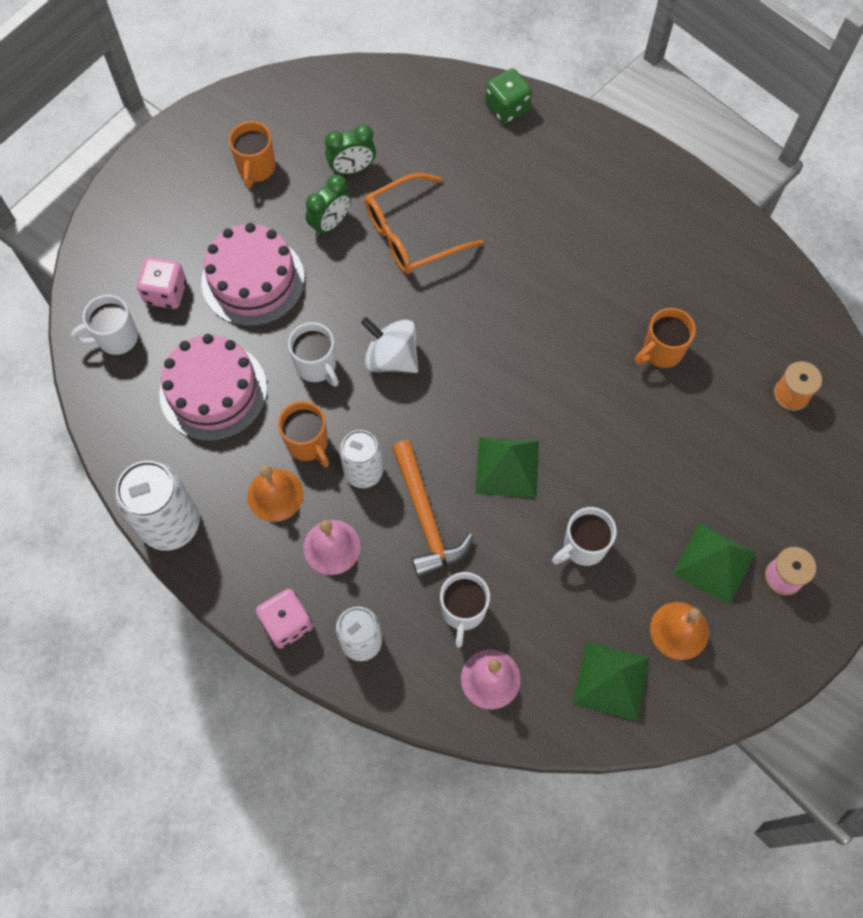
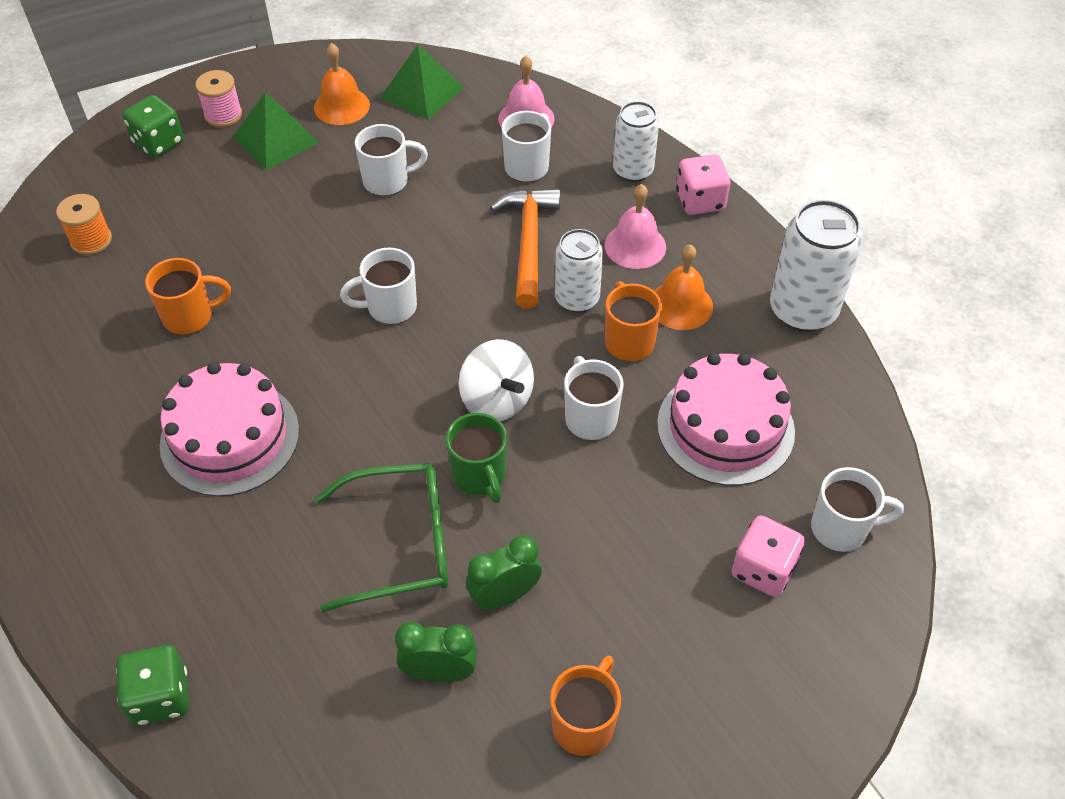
camera: 160 degrees left, 15 degrees down
pink cake [201,223,305,326] -> pink cake moved to [159,362,299,497]
orange glasses [365,173,483,274] -> green glasses [315,463,449,612]
green pyramid [475,437,539,498] -> none
none -> green dice [122,95,184,158]
none -> white mug [340,248,417,324]
none -> green mug [446,413,507,503]

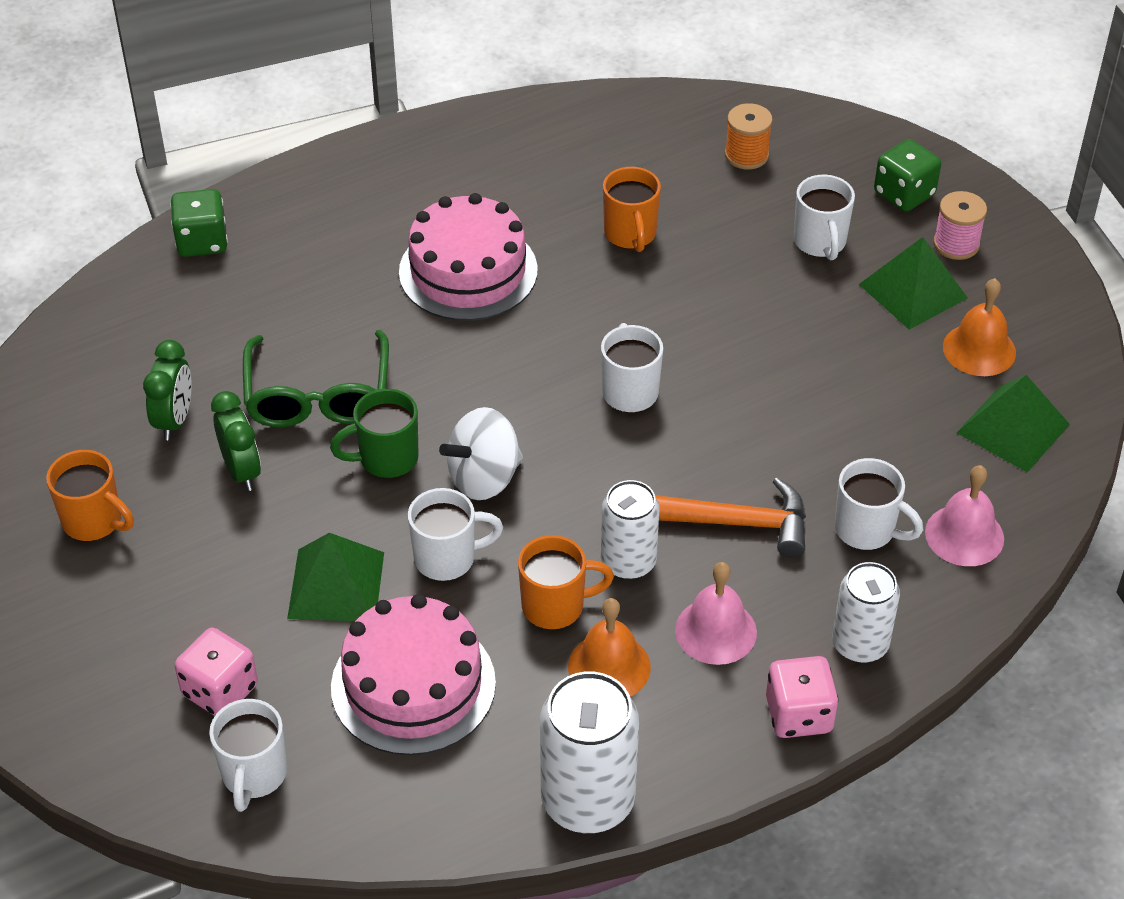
camera: 95 degrees right, 5 degrees down
white mug [355,124,428,196] -> white mug moved to [794,175,855,260]
none -> green pyramid [287,533,384,621]

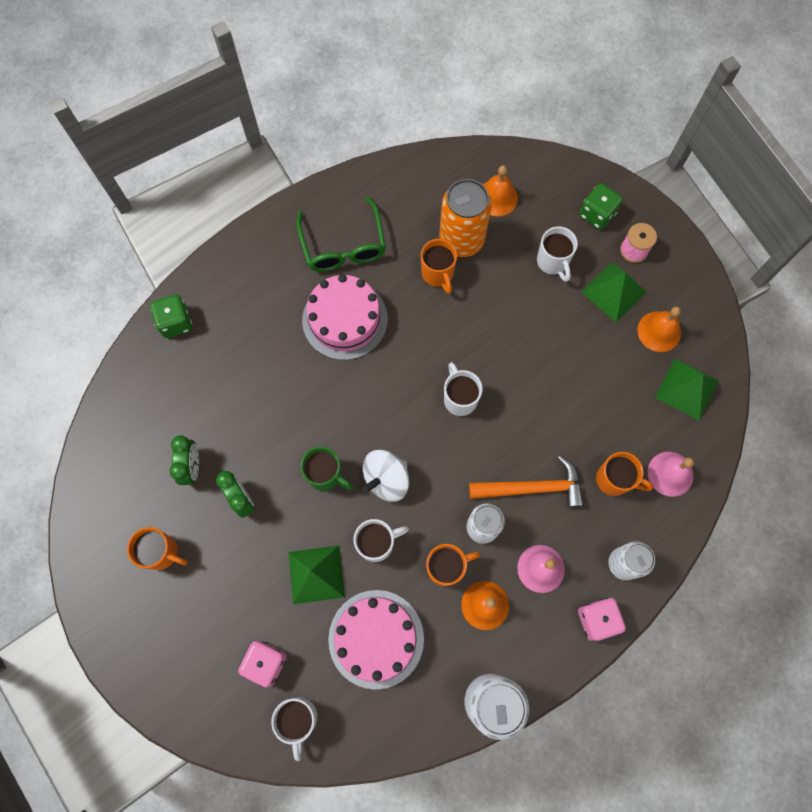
camera: 10 degrees left, 25 degrees up
green glasses [243,330,389,427] -> green glasses moved to [296,196,386,272]
green mug [330,389,418,478] -> green mug turned 120 degrees counterclockwise [301,447,353,491]
orange spool [725,103,773,170] -> orange bell [483,165,518,216]
white mug [835,458,923,550] -> orange mug [596,452,653,496]
none -> orange can [439,179,492,257]

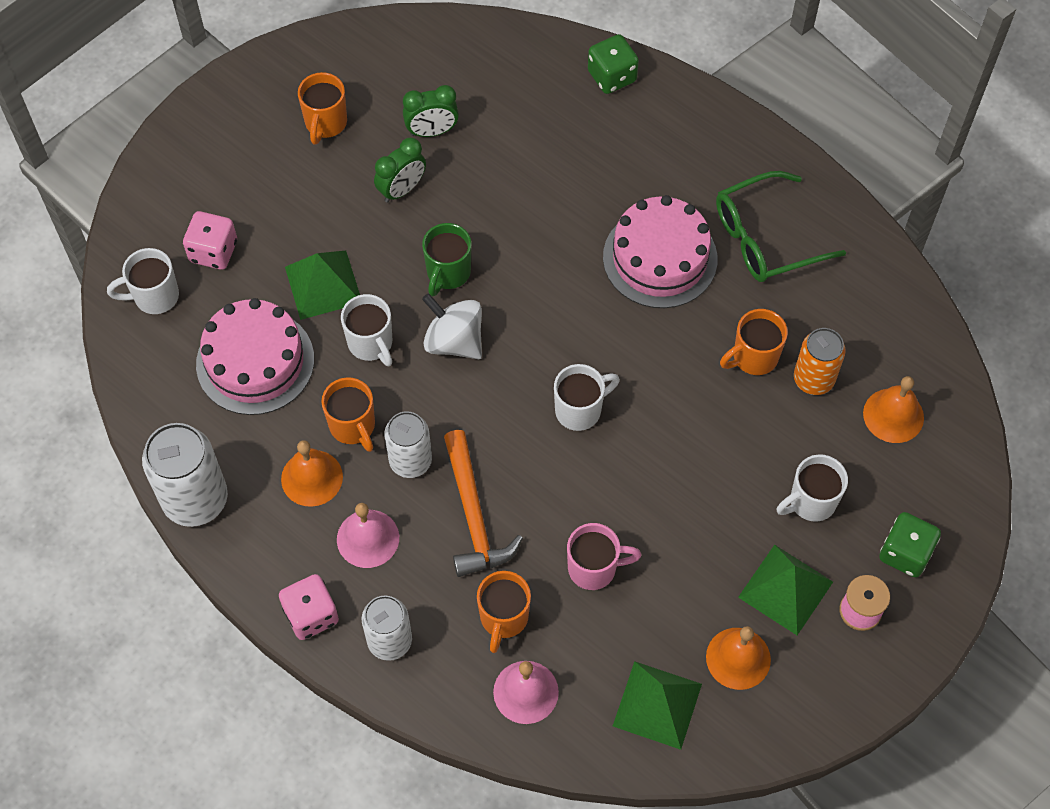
camera: 80 degrees right, 10 degrees down
orange can [439,179,492,257] -> orange can [794,328,846,395], size x0.65
none -> pink mug [567,523,642,590]

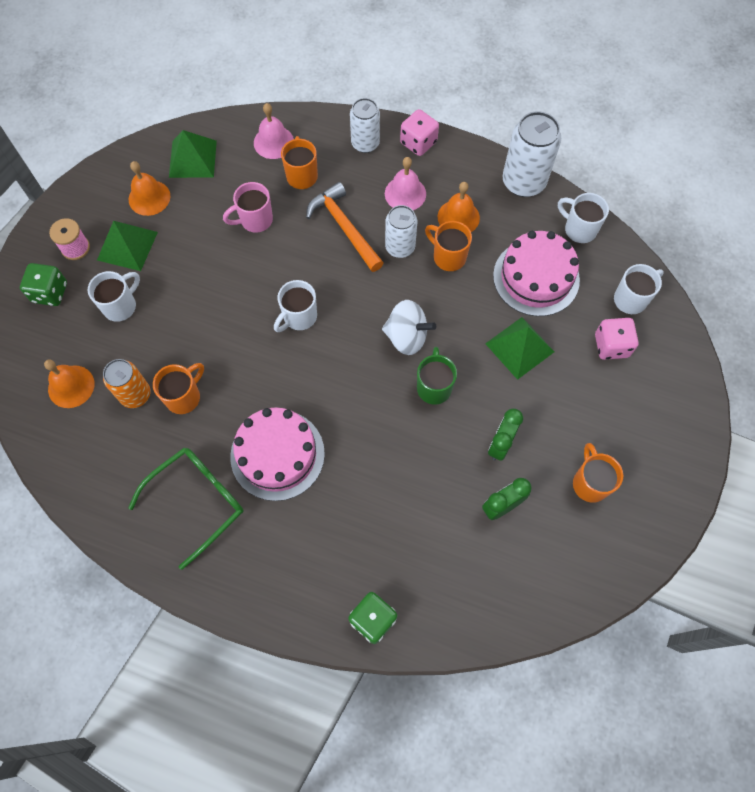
camera: 160 degrees right, 5 degrees up
white mug [341,294,392,366] -> white mug moved to [558,193,609,243]

